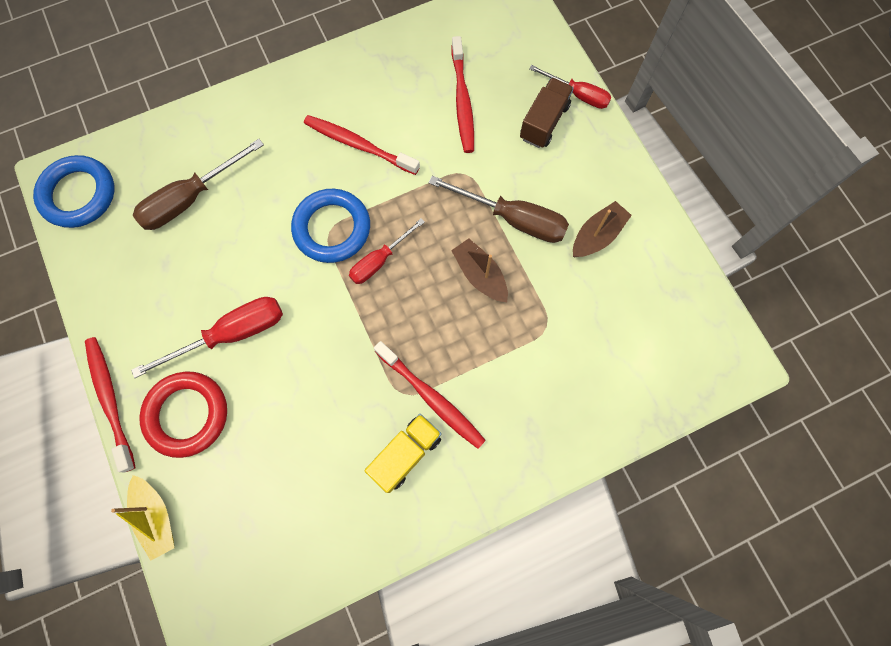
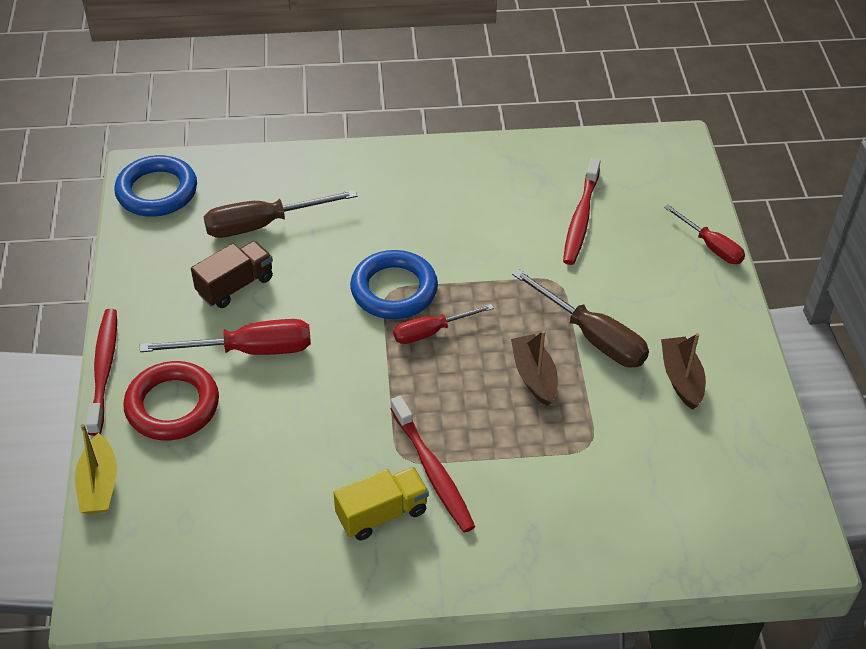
camera: 20 degrees right, 25 degrees down
red toothbrush [304,115,420,175] -> none
brown truck [520,77,574,148] -> brown truck moved to [191,241,273,308]
brown boat [573,201,632,257] -> brown boat turned 75 degrees counterclockwise [661,333,706,410]

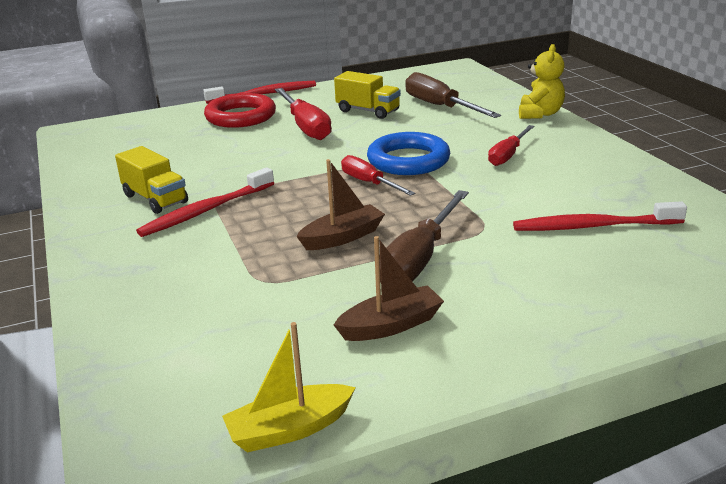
camera: 75 degrees right, 20 degrees down
yellow boat [75,424,117,514] -> yellow boat moved to [222,322,356,452]
blue ring [115,155,197,217] -> none
brown truck [191,241,273,308] -> yellow truck [334,71,401,119]
red screwdriver [664,205,745,264] -> red screwdriver moved to [488,125,534,166]
none -> yellow teddy bear [519,44,565,119]

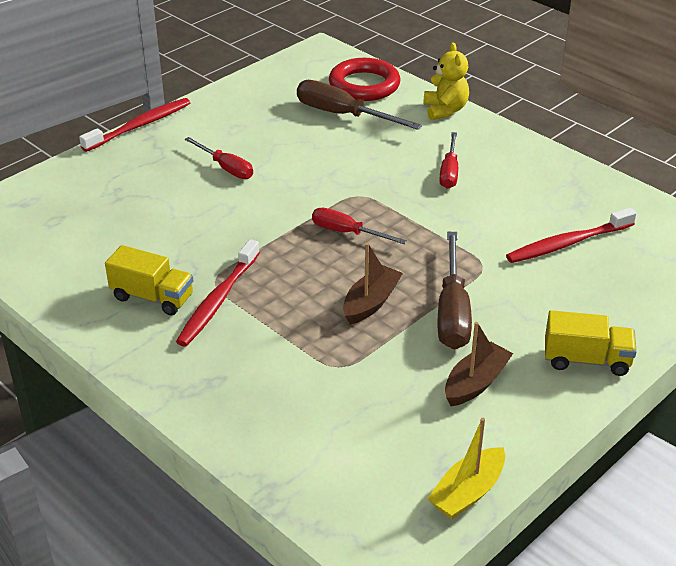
camera: 25 degrees left, 10 degrees up
red ring [204,93,276,128] -> red ring moved to [329,58,400,101]
red screwdriver [275,88,332,140] -> red screwdriver [185,137,253,179], size x0.64
yellow truck [334,71,401,119] -> yellow truck moved to [545,310,637,376]
blue ring [367,132,450,175] -> none

